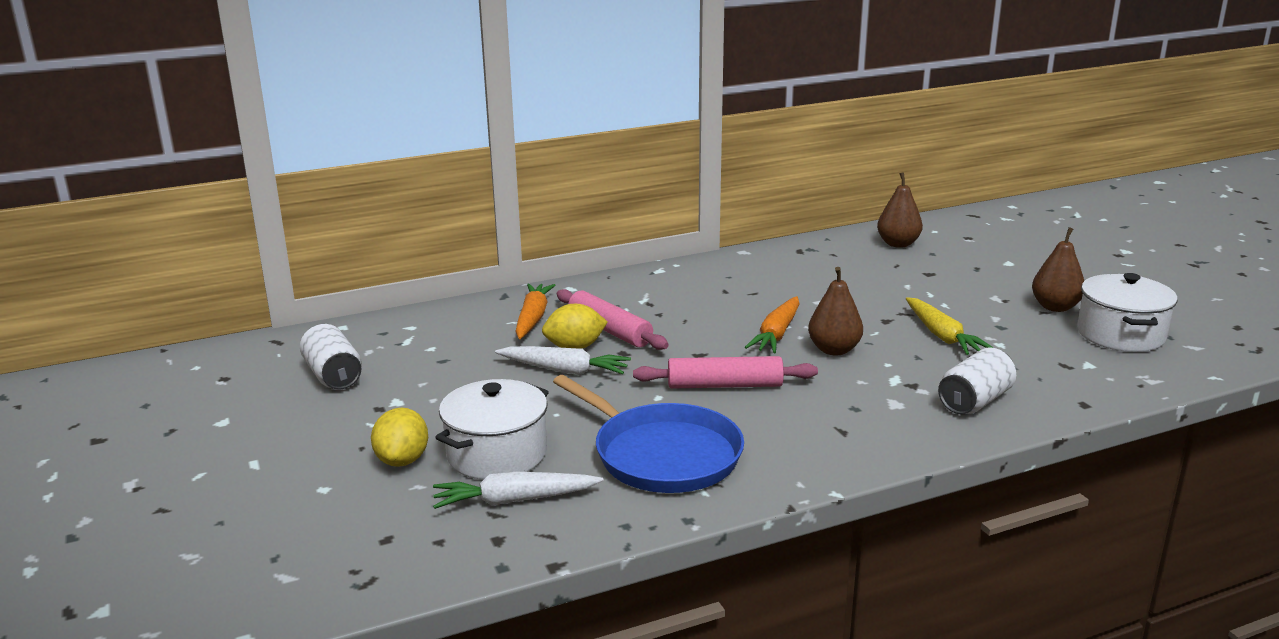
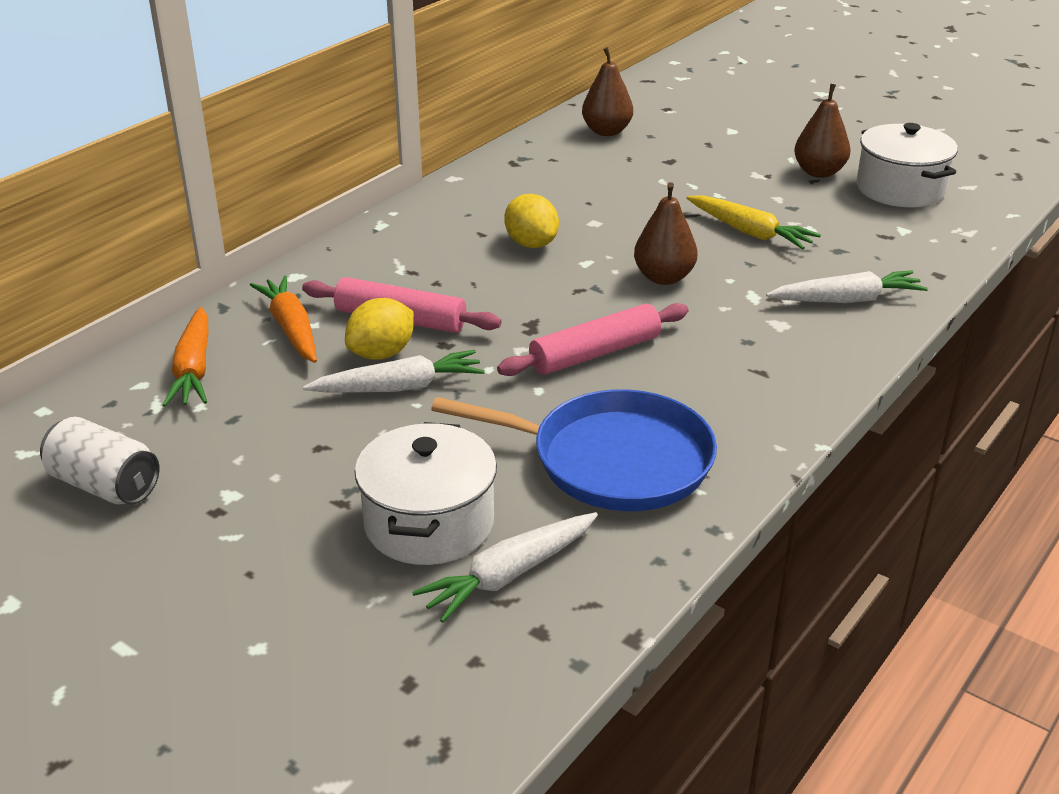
camera: 30 degrees left, 10 degrees up
yellow lemon [371,407,428,467] -> yellow lemon moved to [504,194,559,248]
orange carrot [745,296,800,353] -> orange carrot moved to [163,307,208,407]
white can [938,347,1016,414] -> white carrot [766,270,928,303]

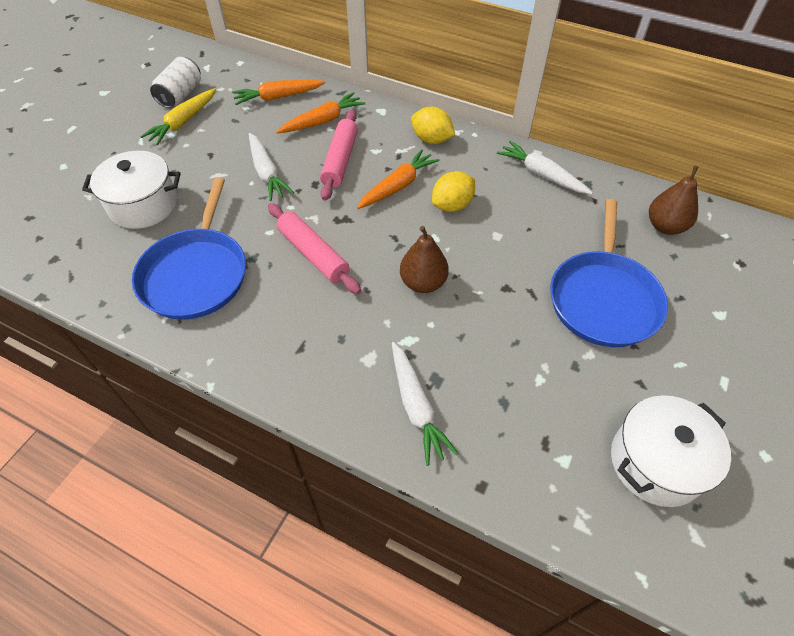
camera: 80 degrees right, 20 degrees up
yellow lemon [345,298,414,360] -> yellow lemon moved to [411,107,455,144]
white carrot [412,512,598,623] -> white carrot moved to [497,141,593,194]
yellow carrot [686,195,821,249] -> yellow carrot moved to [140,88,216,145]
brown pear [794,84,851,178] -> none
none -> orange carrot [357,149,440,209]
none -> blue pan [550,199,668,347]

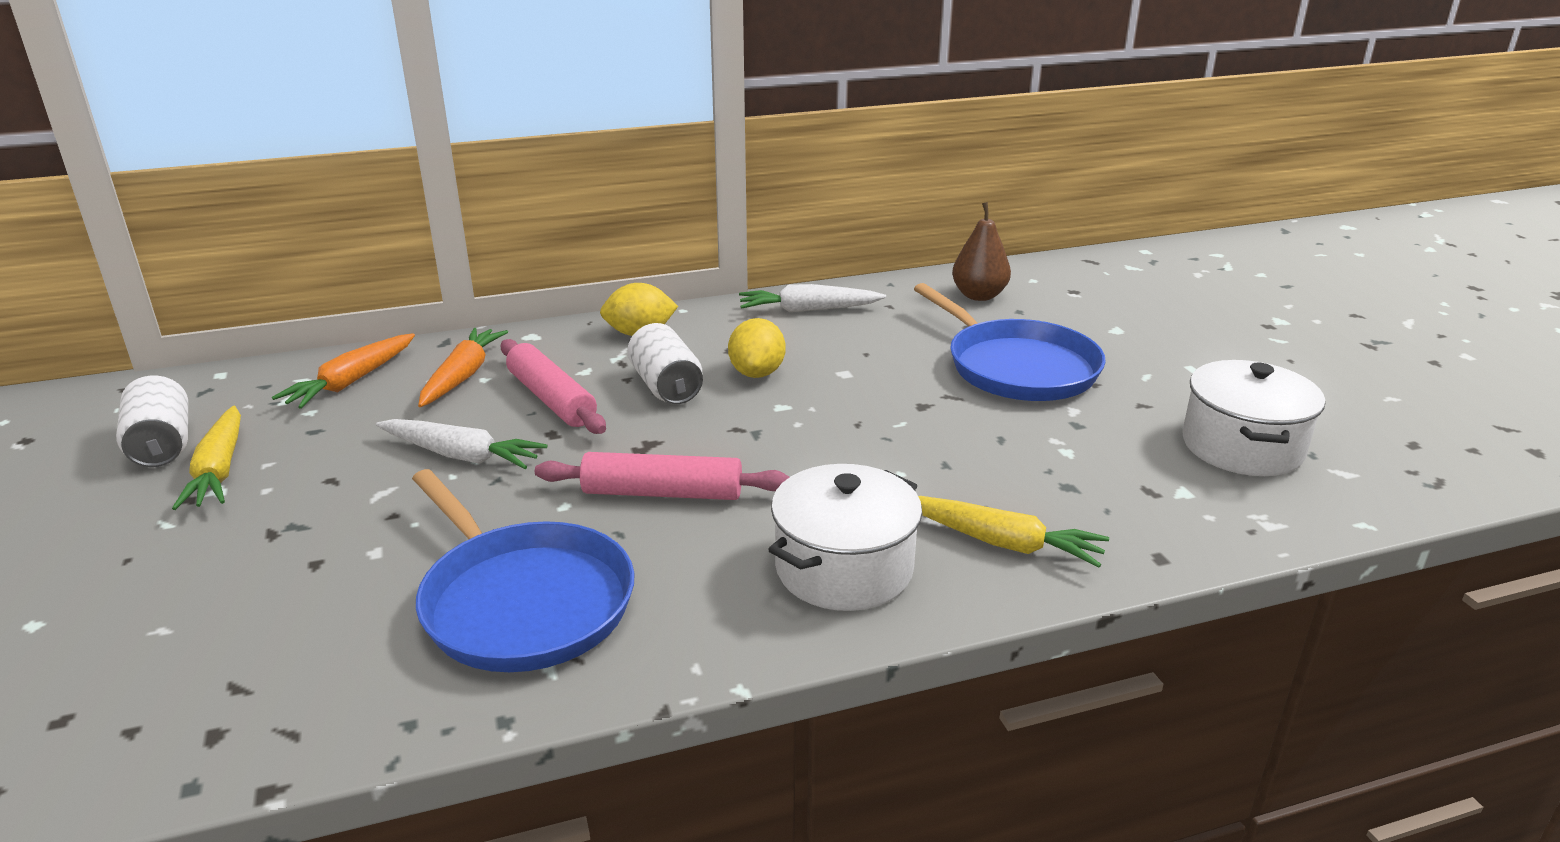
camera: 45 degrees left, 25 degrees down
white pot [82,151,180,229] -> white pot moved to [768,464,922,611]
orange carrot [357,149,440,209] -> white can [627,323,703,404]
white carrot [392,342,459,466] -> yellow carrot [918,496,1109,568]
brown pear [400,226,449,293] -> none

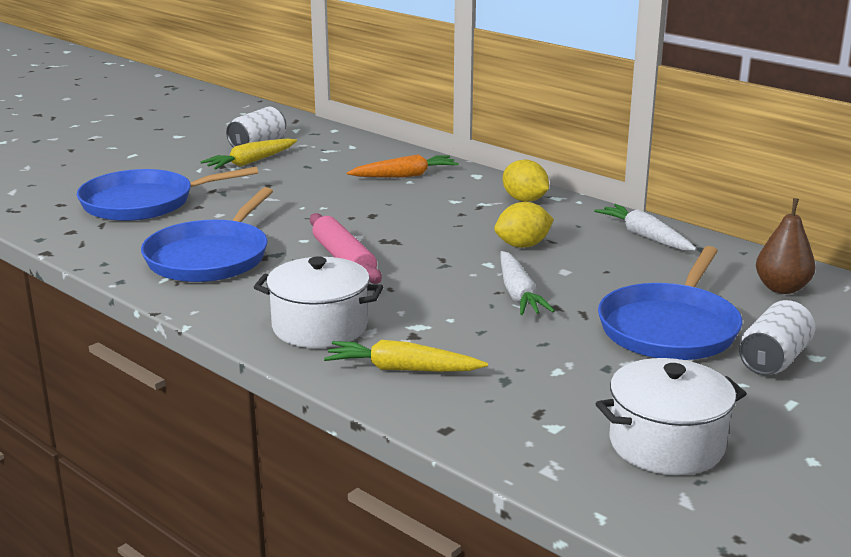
camera: 60 degrees right, 5 degrees down
orange carrot [272,333,415,409] -> none
white carrot [376,419,548,469] -> white carrot moved to [500,251,555,315]
pink rolling pin [501,339,606,434] -> none
white can [627,323,703,404] -> white can moved to [739,300,815,375]
yellow carrot [918,496,1109,568] -> yellow carrot turned 105 degrees clockwise [324,340,488,372]
none -> blue pan [77,167,258,221]

